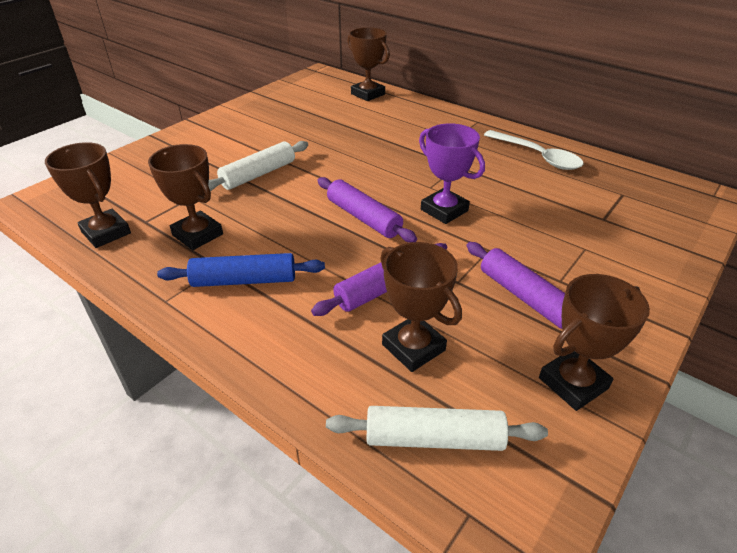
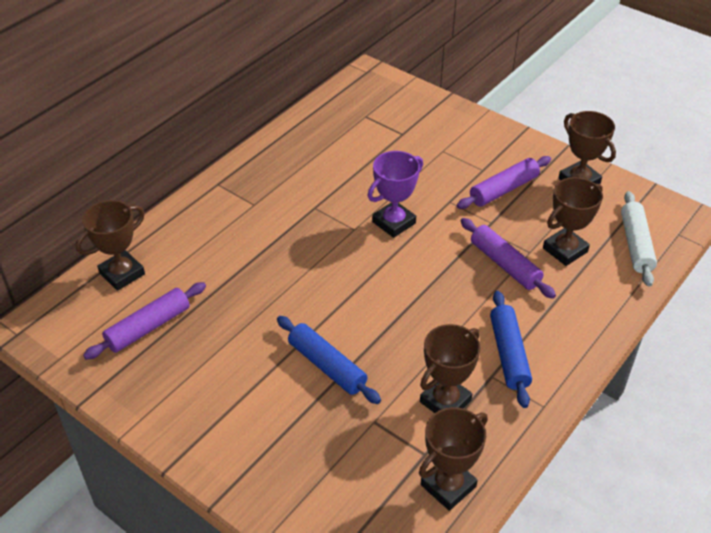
camera: 90 degrees left, 5 degrees up
white rolling pin [208,141,308,191] -> blue rolling pin [277,316,381,404]
purple rolling pin [318,177,417,243] -> purple rolling pin moved to [83,282,206,360]
white spoon [484,130,584,170] -> none

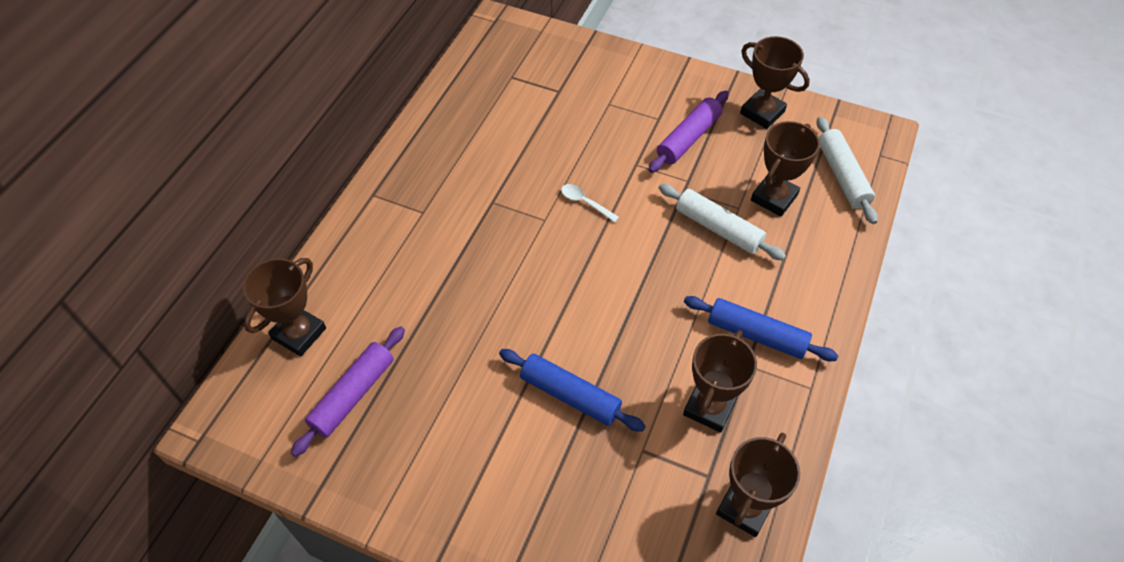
camera: 15 degrees left, 10 degrees up
purple trophy [367,151,423,238] -> white spoon [561,184,619,223]
purple rolling pin [461,218,556,299] -> white rolling pin [659,184,786,260]
blue rolling pin [490,291,532,408] -> blue rolling pin turned 45 degrees counterclockwise [684,296,839,361]

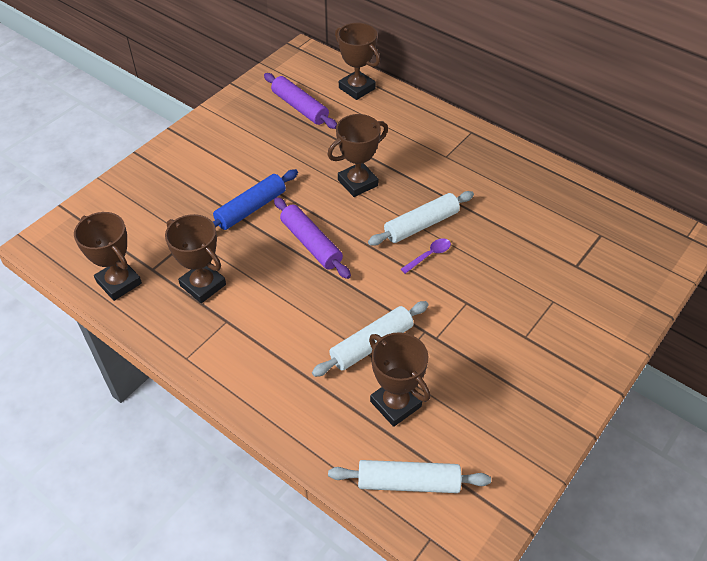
camera: 105 degrees right, 5 degrees down
white spoon [561,184,619,223] -> purple spoon [401,238,451,274]
purple rolling pin [648,91,729,173] -> purple rolling pin moved to [274,197,351,279]
blue rolling pin [684,296,839,361] -> none
brown trophy [740,36,810,129] -> brown trophy moved to [328,114,388,197]
none -> white rolling pin [368,191,474,246]

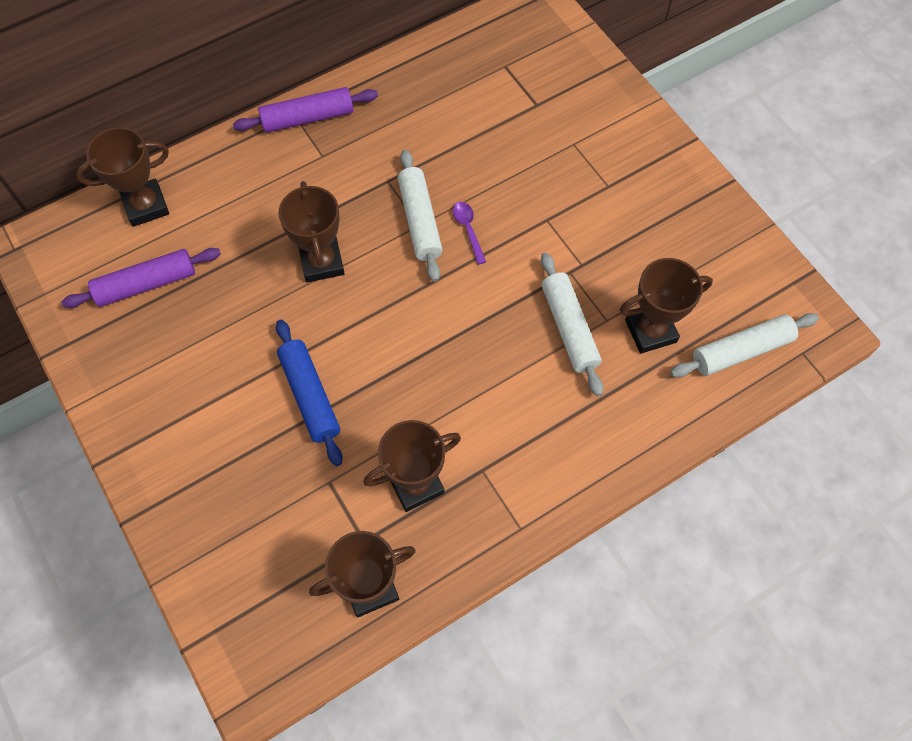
camera: 70 degrees left, 15 degrees up
purple rolling pin [274,197,351,279] -> purple rolling pin moved to [233,87,378,133]
white rolling pin [328,460,491,493] -> white rolling pin turned 45 degrees clockwise [670,313,819,377]

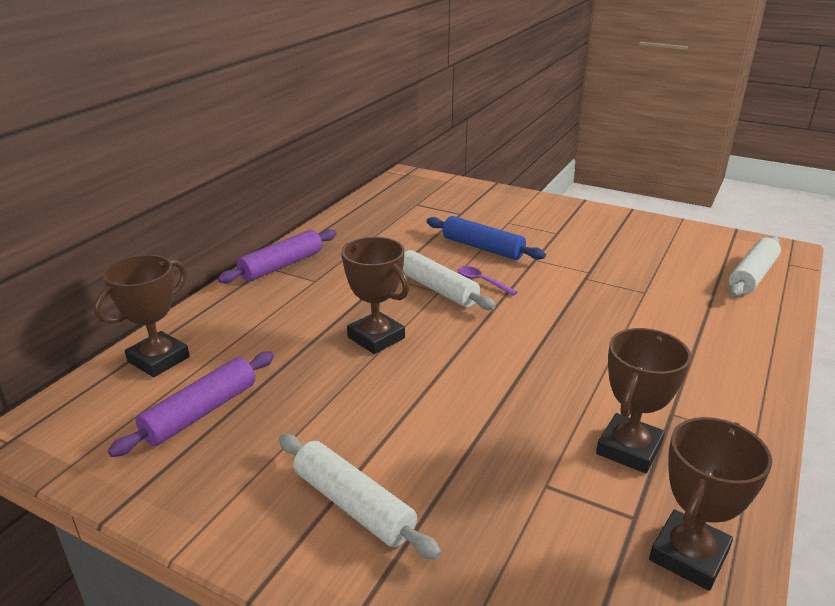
camera: 30 degrees left, 35 degrees down
blue rolling pin [276,319,342,466] -> blue rolling pin moved to [427,216,546,260]
white rolling pin [541,252,603,396] -> white rolling pin moved to [279,434,441,560]
brown trophy [620,258,713,354] -> none

